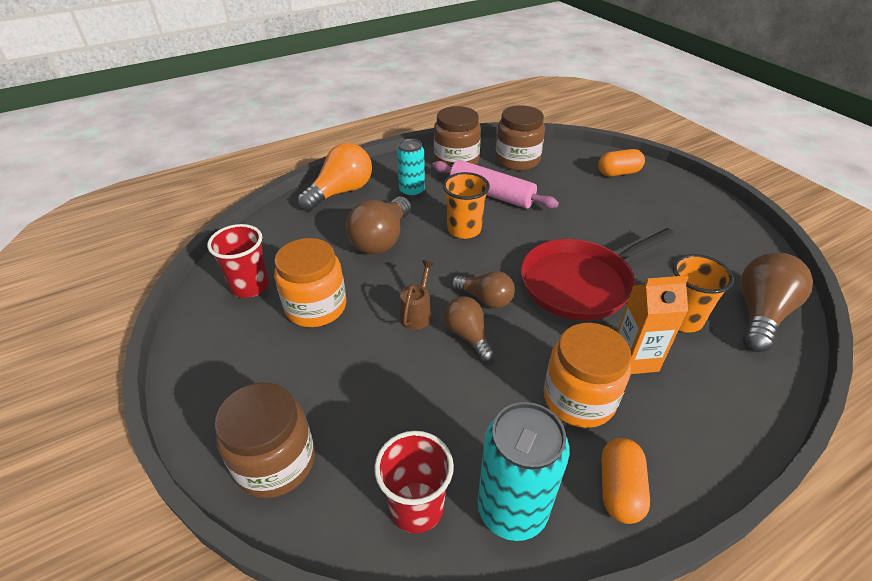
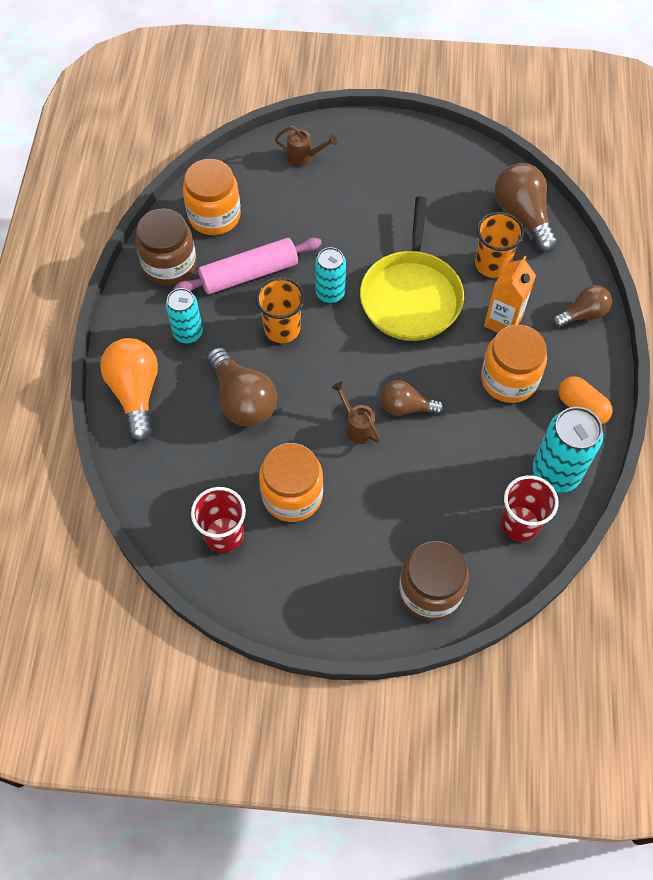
camera: 55 degrees left, 20 degrees up
brown light bulb [451,271,515,309] -> brown light bulb moved to [553,285,612,328]
brown jar [495,105,545,171] -> orange jar [183,159,241,235]
red pan [521,228,675,321] -> yellow pan [360,196,464,341]
orange capsule [598,149,645,176] -> brown watering can [275,126,337,167]
none -> turquoise can [315,247,346,303]

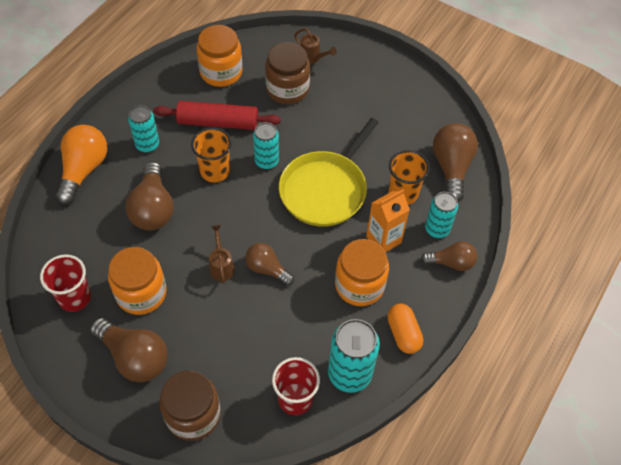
camera: 25 degrees right, 5 degrees down
brown jar [135,209,197,286] -> brown jar moved to [265,42,310,104]
pink rolling pin [173,238,322,294] -> red rolling pin [154,101,281,130]
none -> brown light bulb [90,318,168,382]
none -> turquoise can [425,192,458,238]

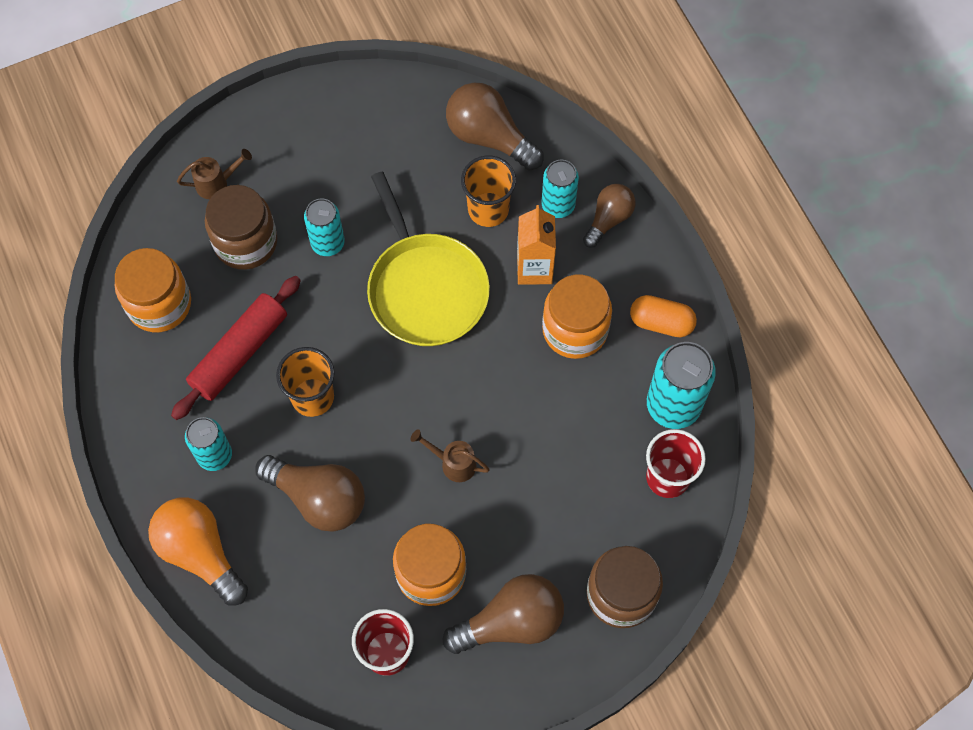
camera: 55 degrees left, 10 degrees up
brown light bulb [245,243,294,286] -> none
turquoise can [253,122,279,169] -> turquoise can moved to [304,198,345,256]

